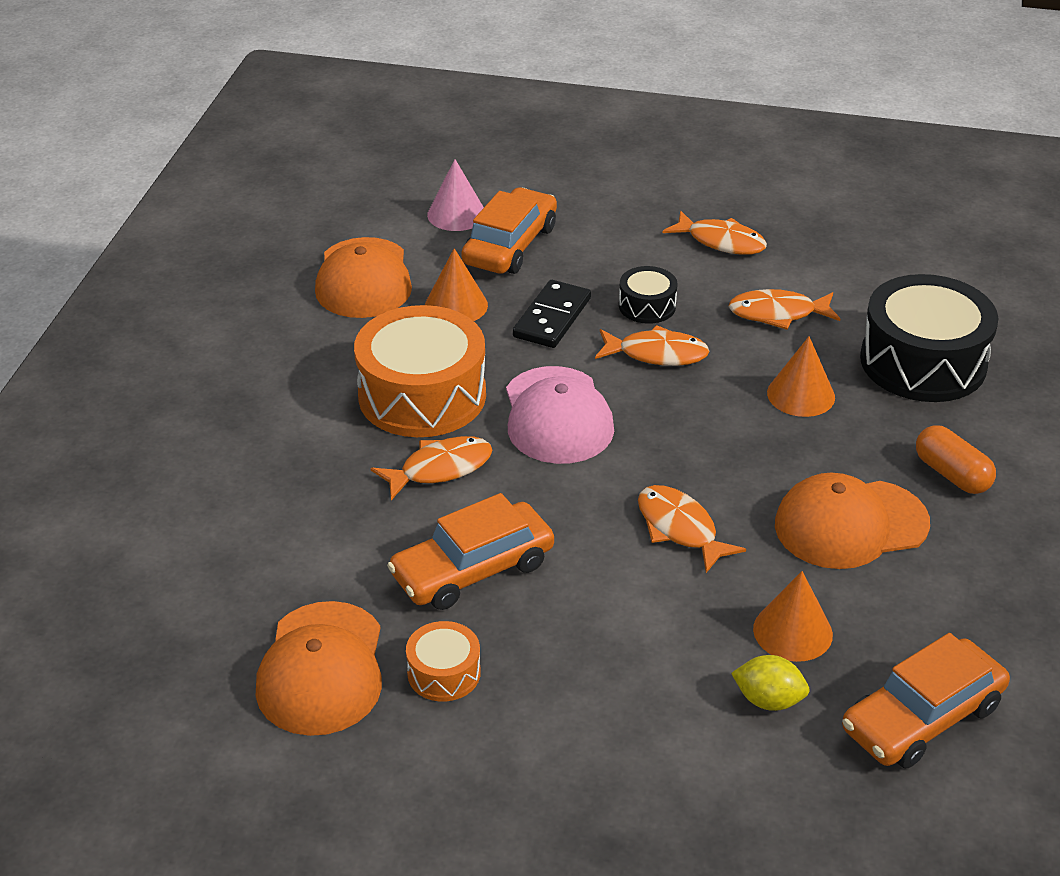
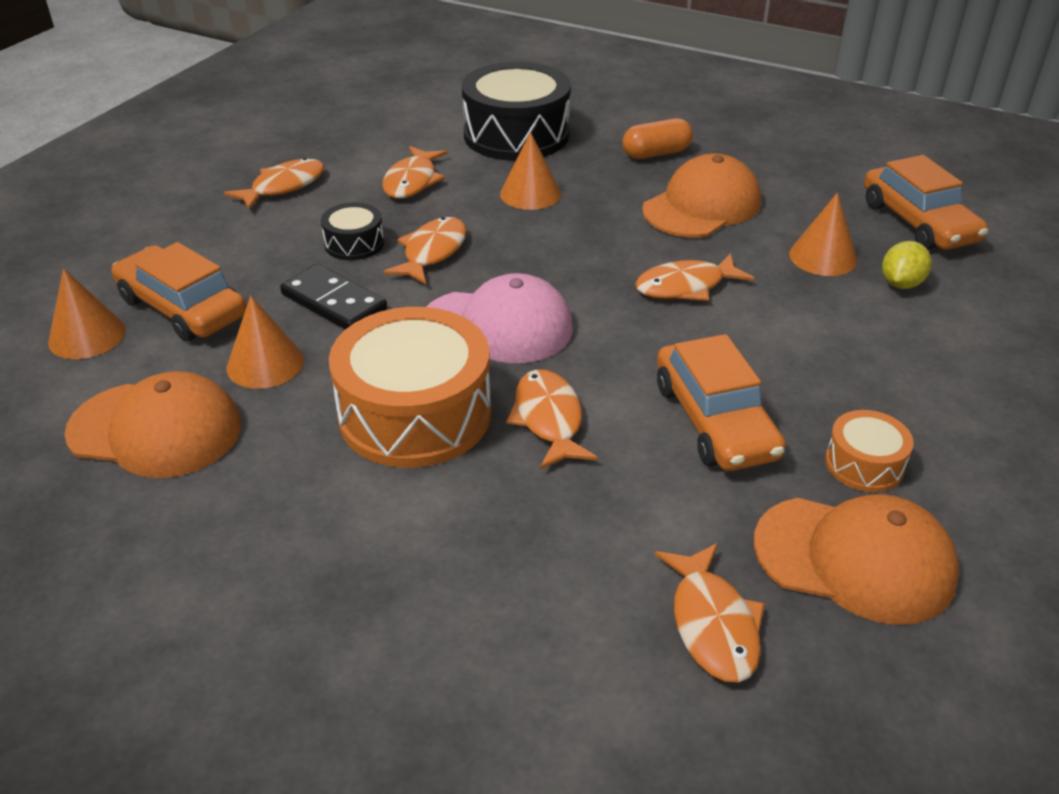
camera: 75 degrees left, 0 degrees up
pink cone [427,159,484,231] -> orange cone [48,269,126,359]
orange cap [775,473,930,569] -> orange cap turned 135 degrees counterclockwise [642,153,761,238]
none -> orange fish [655,543,765,683]

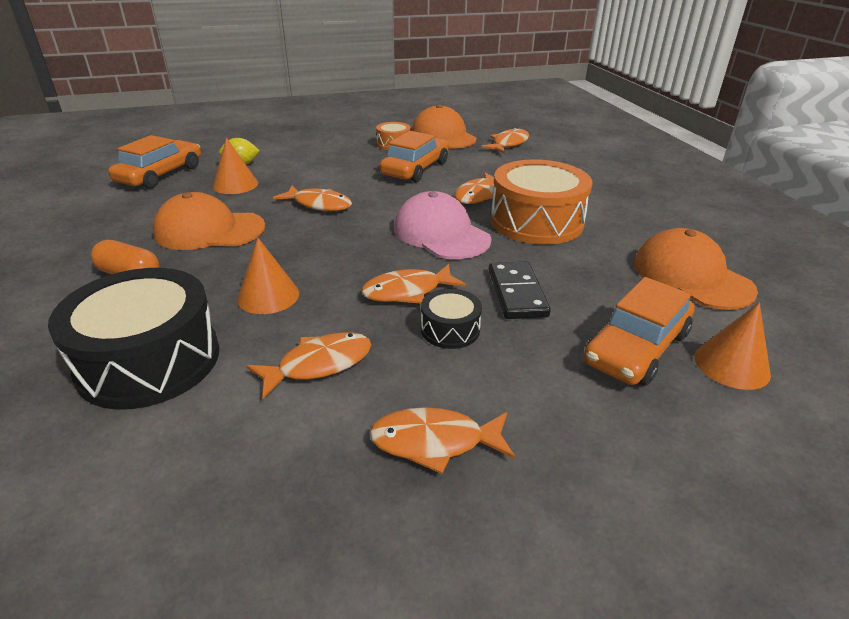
camera: 135 degrees left, 5 degrees down
orange car [112,242,246,341] -> orange car turned 45 degrees clockwise [584,277,695,386]
orange cone [226,296,304,389] -> none

